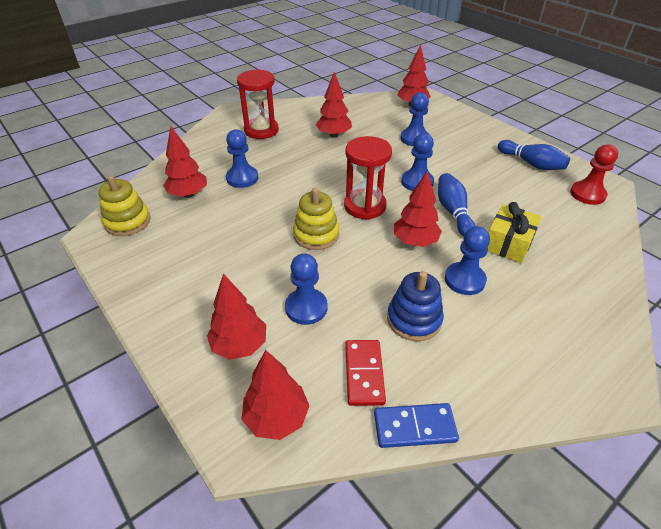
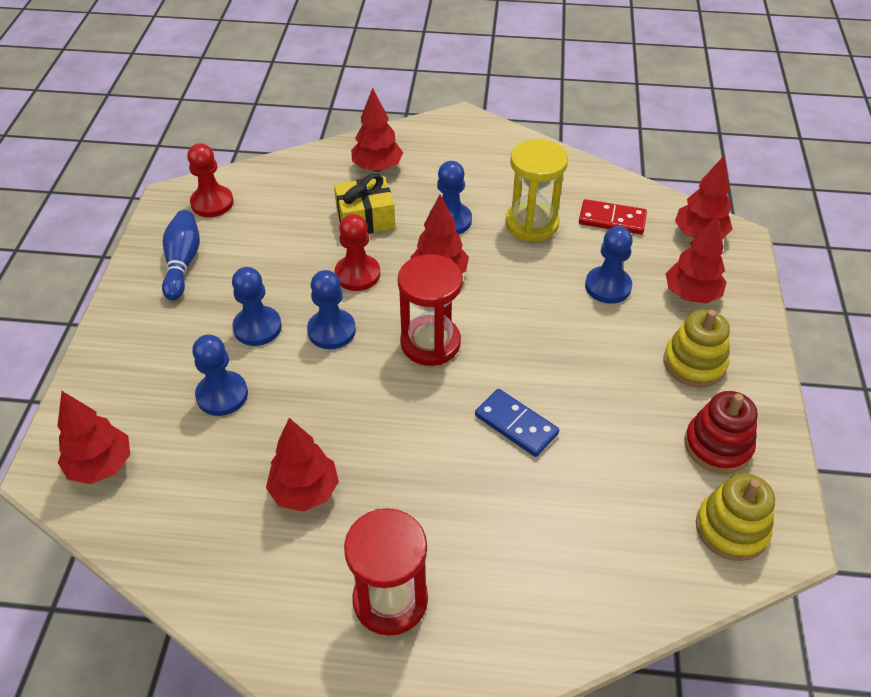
camera: 135 degrees left, 5 degrees up
red tree [163,127,207,198] -> red tree moved to [351,88,403,172]
blue pawn [226,129,258,188] -> blue pawn moved to [232,267,282,346]
yellow stacking toy [293,188,339,250] -> yellow stacking toy moved to [664,310,730,387]
red domino [345,340,386,406] -> red domino turned 60 degrees clockwise [579,199,647,234]
blue domino [374,403,459,448] -> blue domino moved to [475,389,559,457]
blue stacking toy [387,271,444,341] -> yellow hourglass [505,139,568,242]
blue bowling pin [438,173,475,236] -> red pawn [335,214,380,291]
none -> red stacking toy [684,391,758,474]

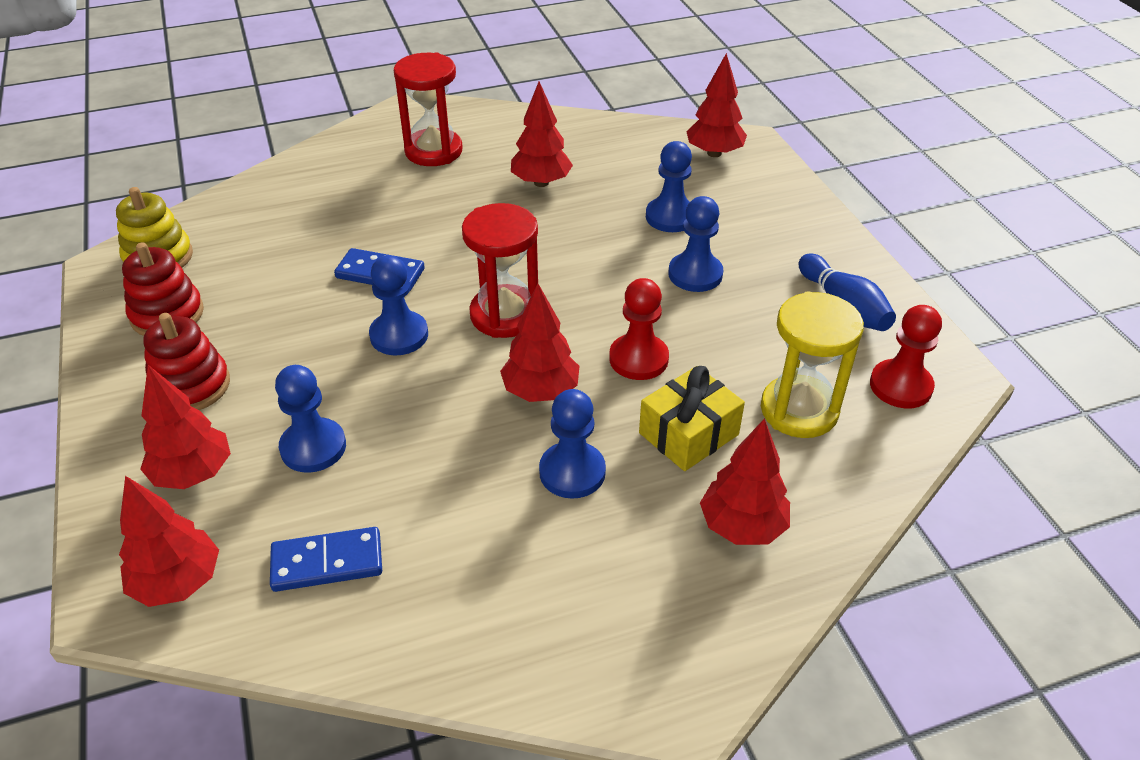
camera: 155 degrees right, 5 degrees down
blue pawn [307,270,356,349] -> blue pawn moved to [369,255,428,356]
yellow hourglass [505,139,568,242] -> yellow hourglass moved to [761,291,864,438]
red domino [579,199,647,234] -> blue domino [270,527,382,592]
yellow stacking toy [664,310,730,387] -> red stacking toy [143,313,230,410]

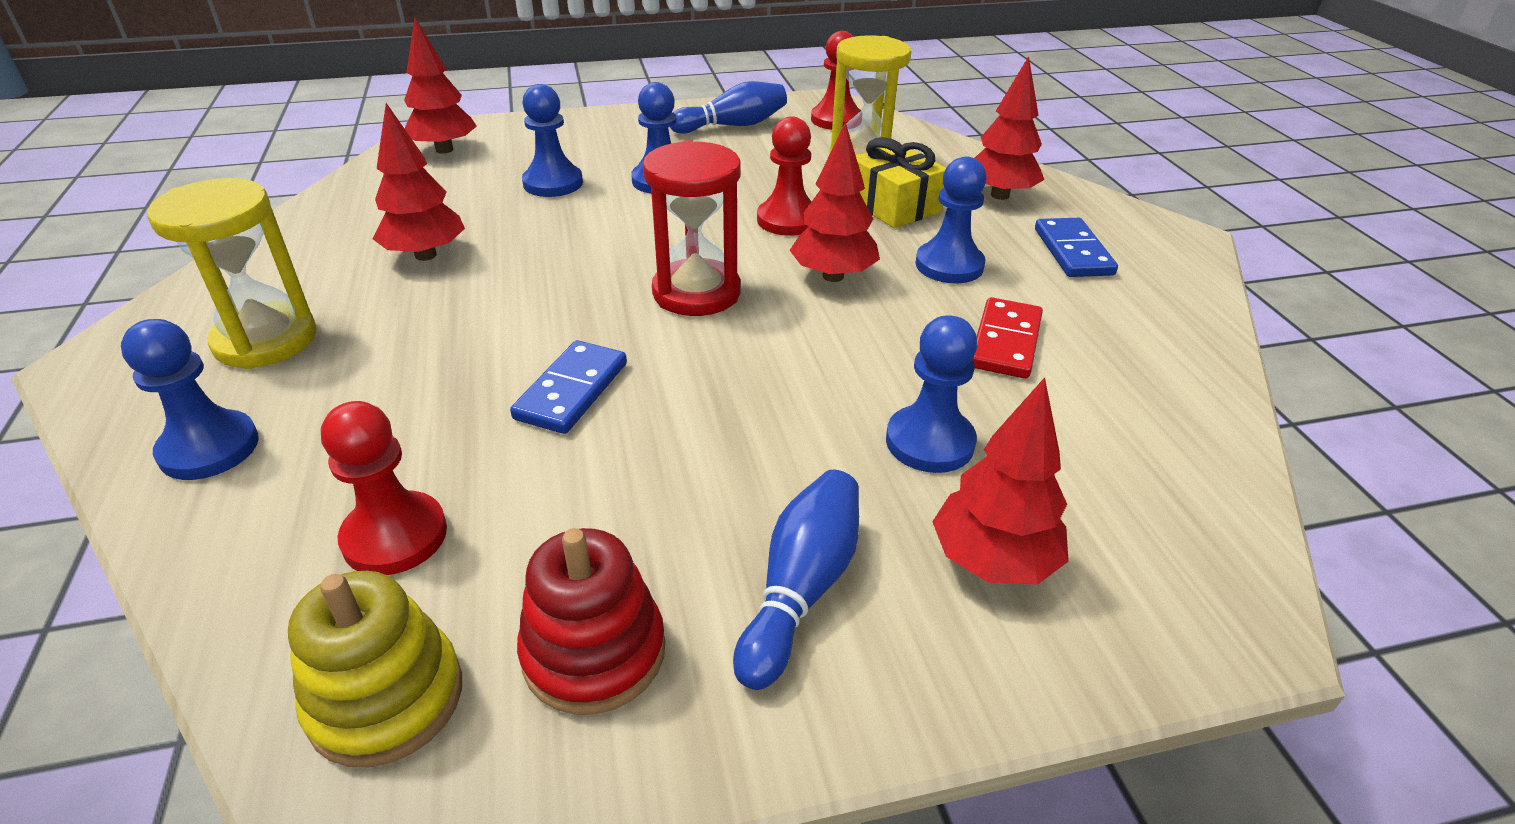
camera: 85 degrees left, 5 degrees down
red tree [119,476,219,607] -> none
red stacking toy [143,313,230,410] -> blue bowling pin [733,470,859,690]
blue domino [270,527,382,592] -> blue domino moved to [1035,218,1118,277]
blue pawn [369,255,428,356] -> blue pawn moved to [121,319,259,480]
red hourglass [394,53,463,166] -> yellow hourglass [147,178,317,369]
none -> red pawn [321,401,447,575]
none -> red domino [972,297,1043,379]

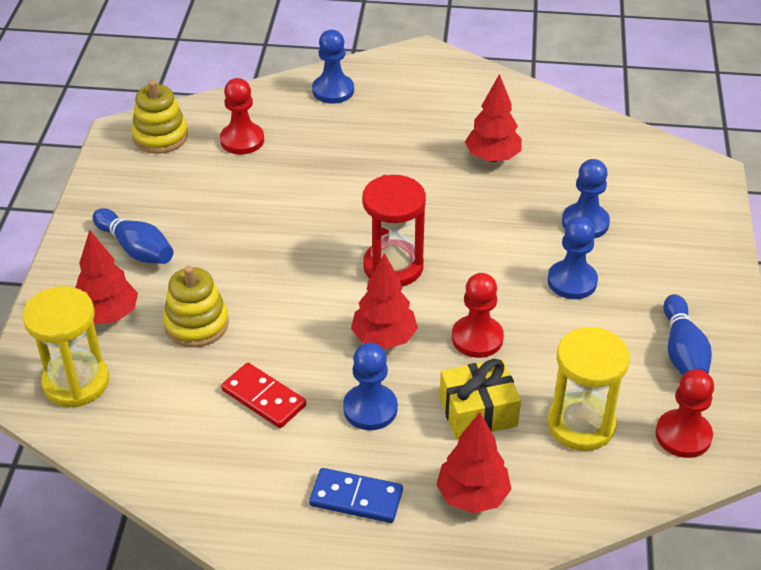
camera: 110 degrees right, 5 degrees up
yellow hourglass [147,178,317,369] -> yellow hourglass moved to [22,286,109,407]
red tree [404,18,477,154] -> none
blue domino [510,340,627,434] -> none
red stacking toy [517,528,665,715] -> none
blue pawn [886,315,978,473] -> yellow stacking toy [163,266,229,347]

